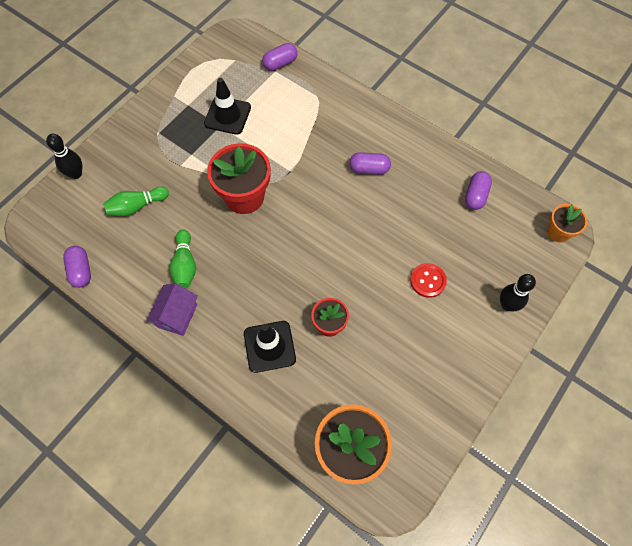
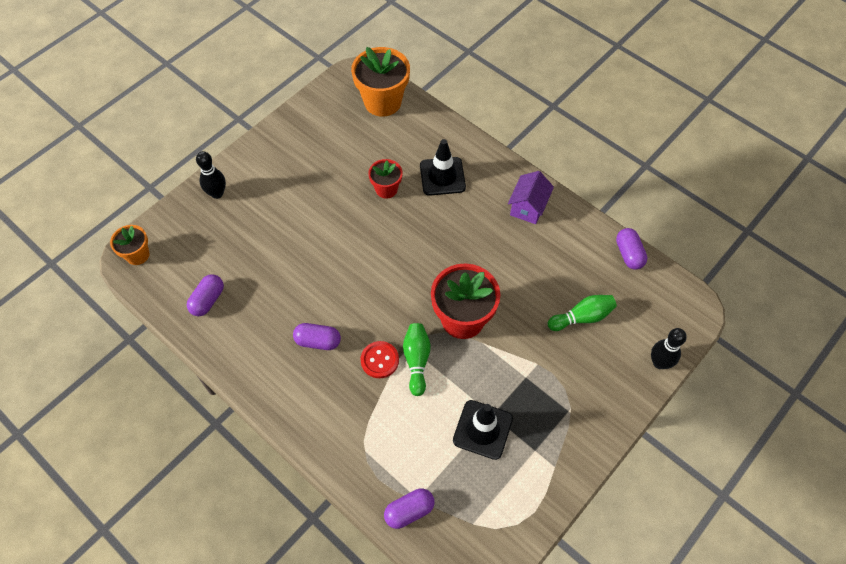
camera: 175 degrees left, 5 degrees down
green bowling pin [170,229,196,289] -> green bowling pin moved to [403,323,431,396]
red button [410,263,447,298] -> red button moved to [360,341,399,378]

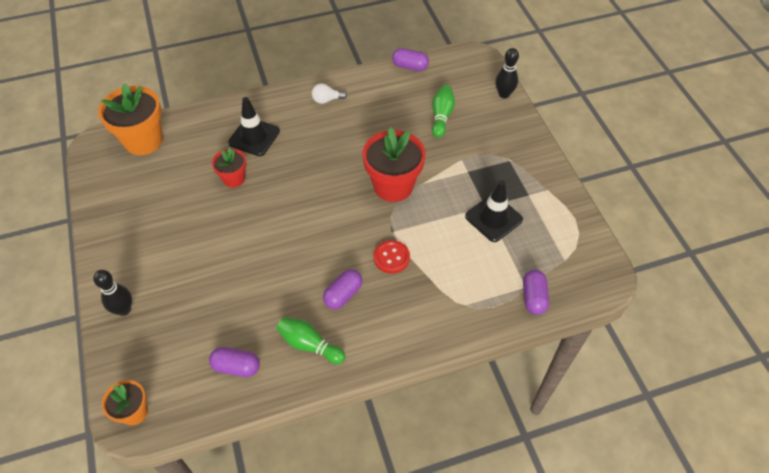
camera: 60 degrees left, 5 degrees down
purple capsule [187,274,224,316] -> purple capsule turned 45 degrees counterclockwise [209,347,260,377]
green bowling pin [403,323,431,396] -> green bowling pin moved to [276,317,345,364]
purple house [508,171,554,224] -> white light bulb [312,83,347,104]

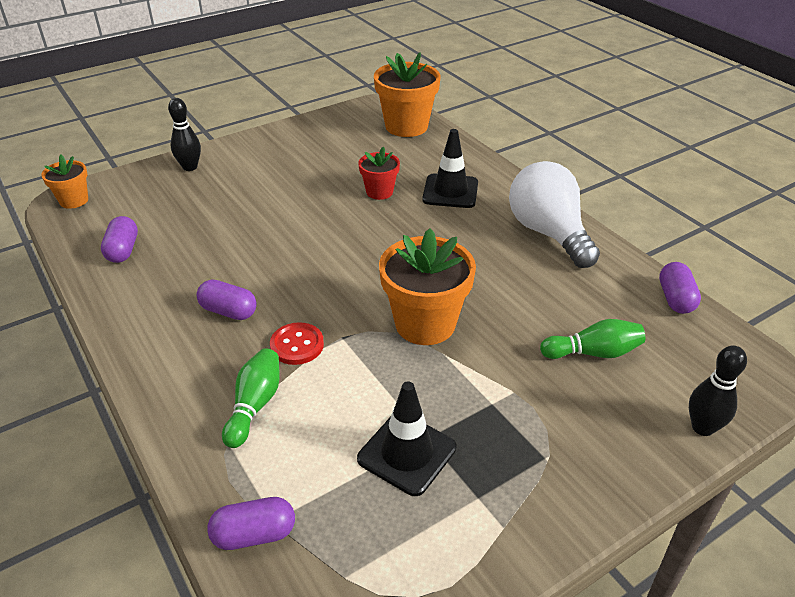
camera: 75 degrees right, 15 degrees down
green bowling pin [276,317,345,364] -> green bowling pin moved to [222,348,280,448]
white light bulb [312,83,347,104] -> white light bulb [509,161,600,268], size x2.40
red flower pot [363,127,426,202] -> orange flower pot [379,229,476,345]

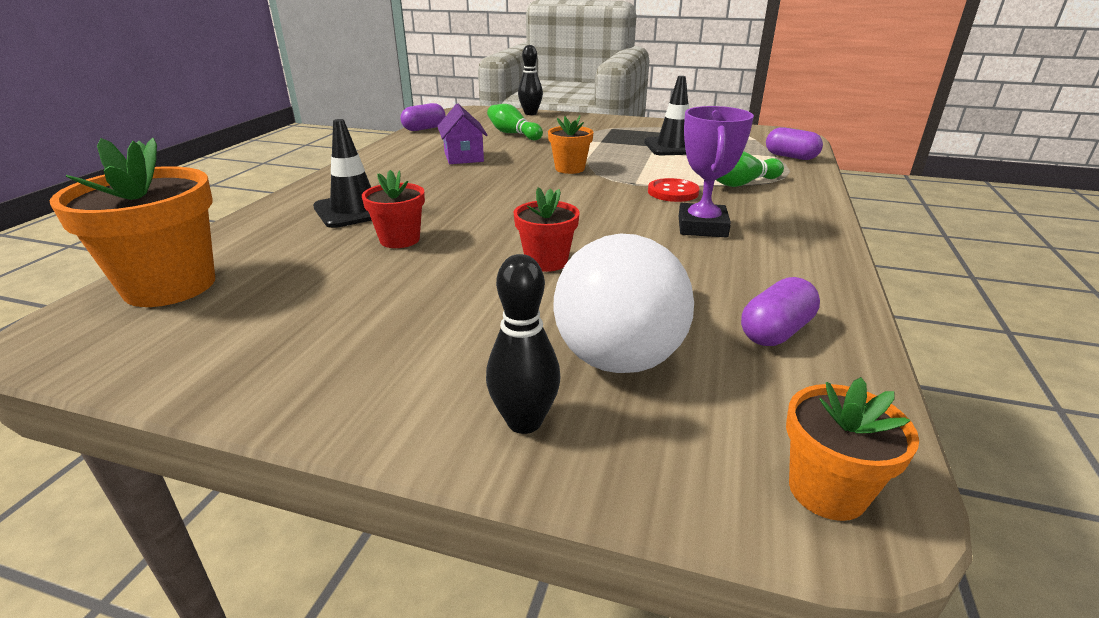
camera: 130 degrees left, 10 degrees down
purple capsule [196,279,257,320] -> purple trophy [678,106,754,237]
orange flower pot [379,229,476,345] -> orange flower pot [548,116,594,174], size x0.56
white light bulb [509,161,600,268] -> white light bulb moved to [554,233,694,373]
none -> purple house [437,104,488,164]
none -> red flower pot [513,187,580,272]

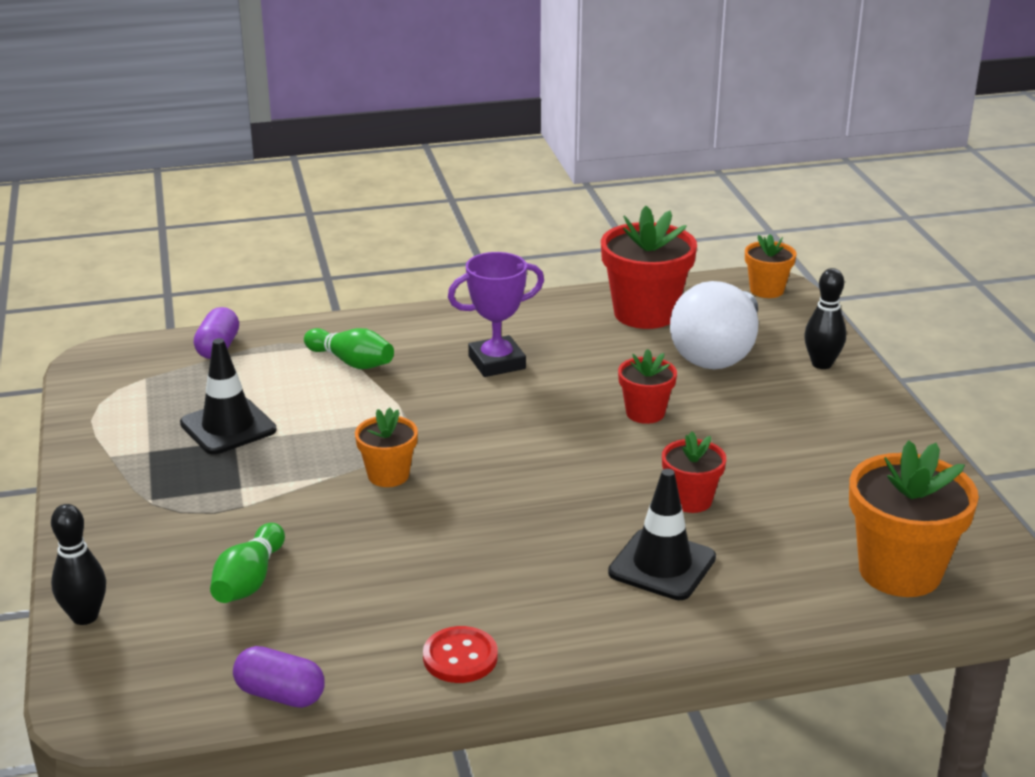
camera: 120 degrees left, 0 degrees up
purple house [437,104,488,164] -> none
white light bulb [554,233,694,373] -> white light bulb turned 120 degrees clockwise [670,281,758,369]
red button [648,178,700,202] -> red button moved to [423,626,498,683]
purple capsule [741,277,820,346] -> red flower pot [601,206,697,329]

